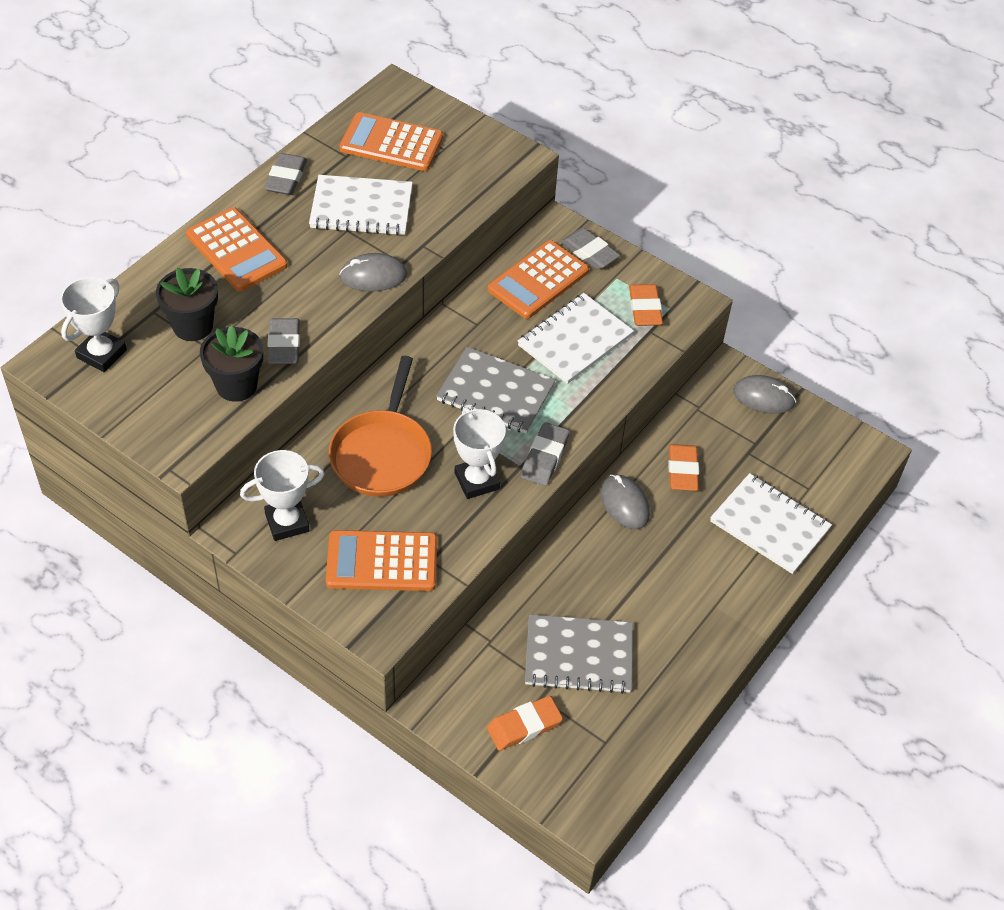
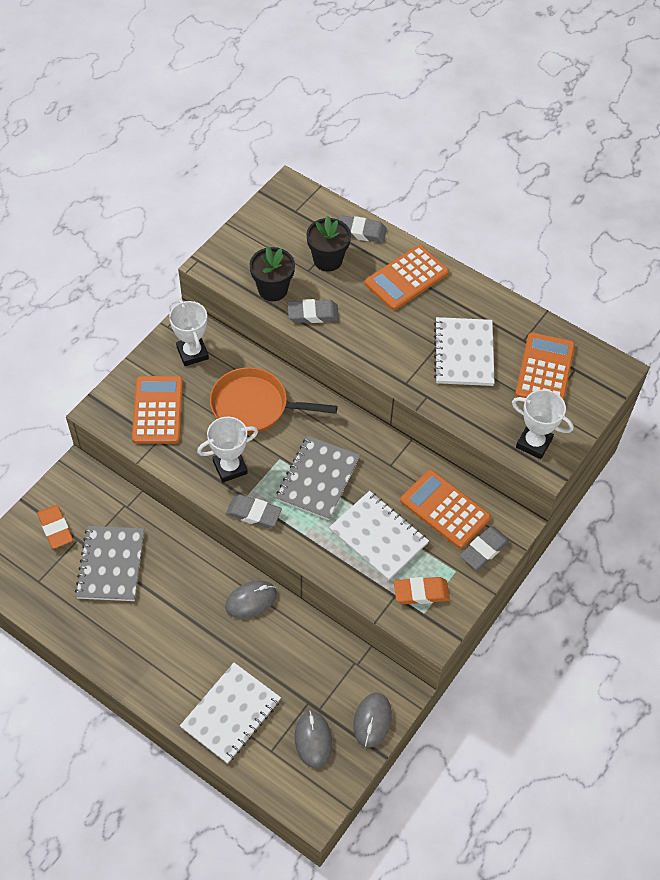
camera: 90 degrees right, 5 degrees up
white trophy [60,277,127,372] -> white trophy moved to [512,389,574,459]
grey eraser [264,153,307,195] -> grey eraser moved to [339,215,387,243]
grey mouse [339,253,407,291] -> grey mouse moved to [295,711,332,768]
orange eraser [668,444,699,491] -> none

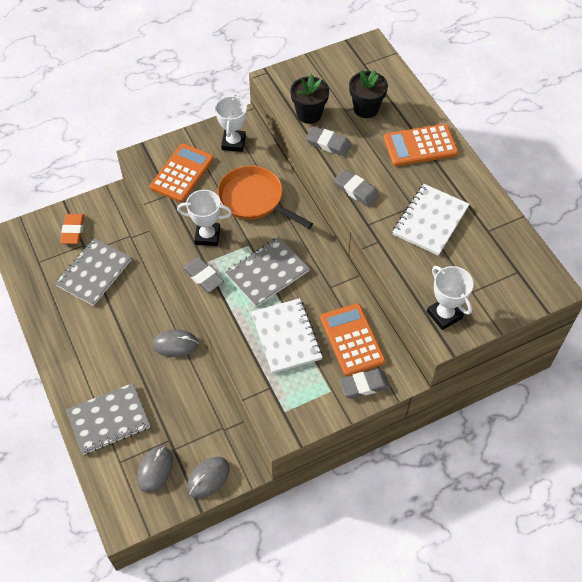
camera: 30 degrees right, 0 degrees up
white notebook [180,663,281,764] -> grey notebook [66,383,150,455]
grey eraser [339,215,387,243] -> grey eraser moved to [334,169,379,207]
orange eraser [394,577,450,604] -> none
orange calculator [515,332,575,400] -> none

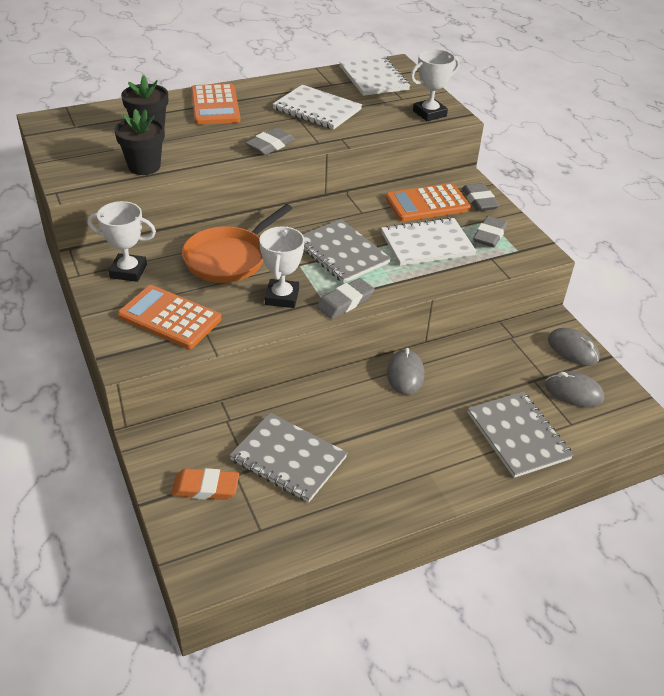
camera: 90 degrees left, 15 degrees down
grey eraser [306,126,352,156] -> grey eraser moved to [473,216,508,247]
none -> white notebook [339,56,410,96]

